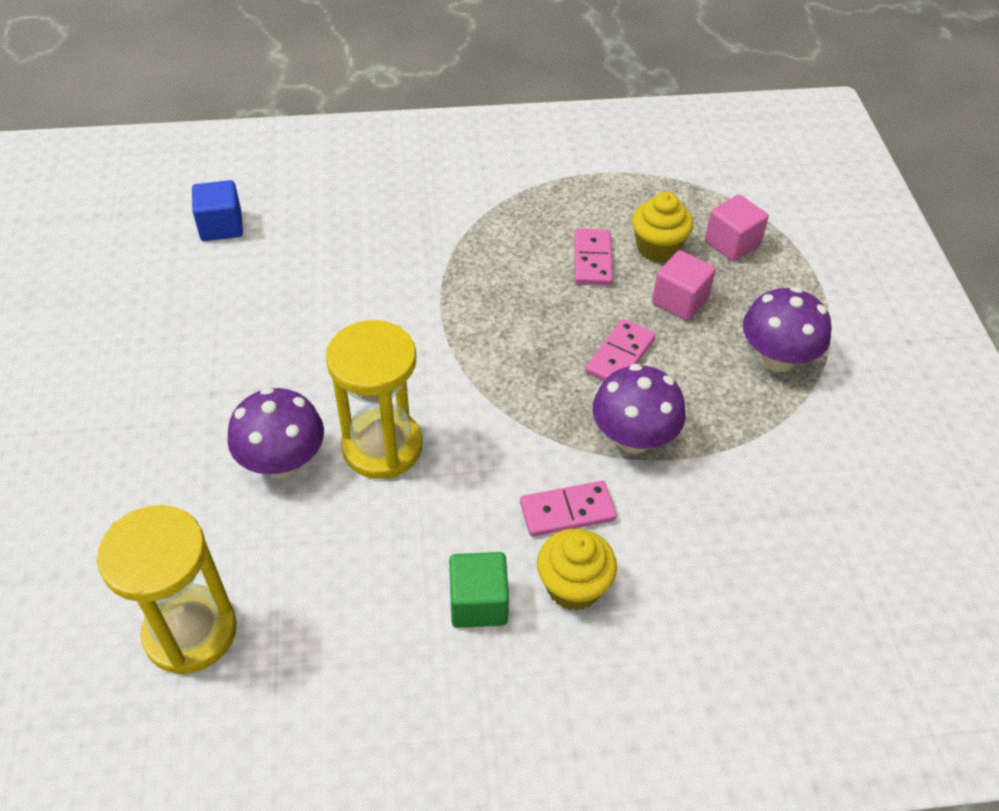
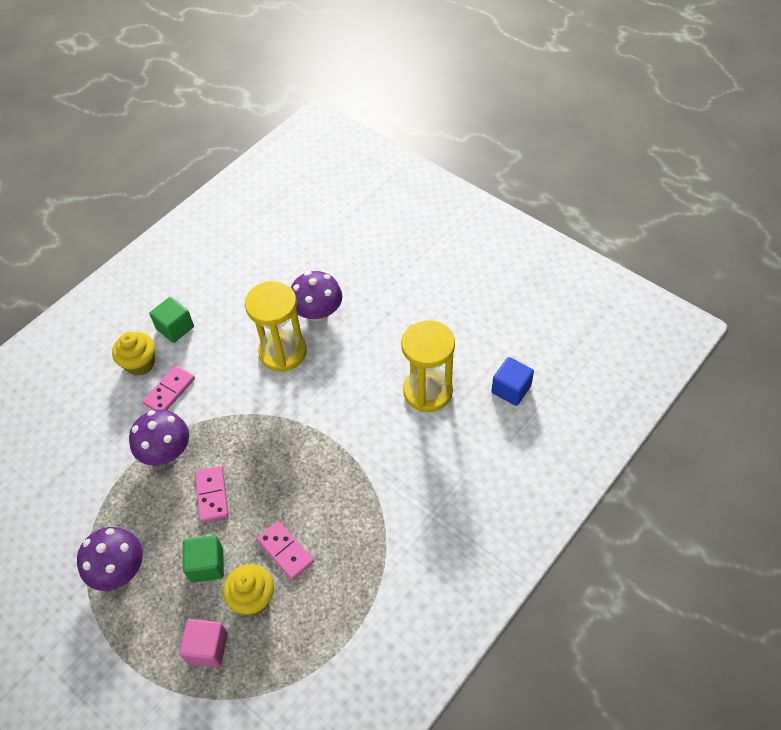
camera: 140 degrees right, 5 degrees up
yellow hourglass [97,505,237,675] -> yellow hourglass moved to [401,320,455,412]
pink cube [652,250,716,321] -> green cube [183,536,224,583]

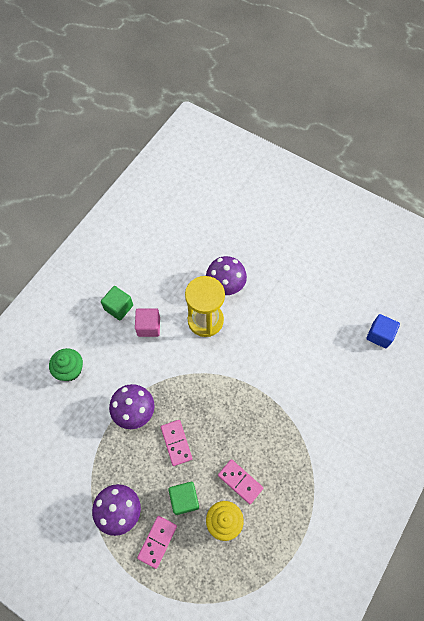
camera: 10 degrees left, 10 degrees up
yellow cupcake [112,332,155,376] -> none
pink domino [142,365,195,410] -> pink domino moved to [137,516,177,569]
pink cube [179,619,228,667] -> pink cube moved to [135,308,160,337]
yellow hourglass [401,320,455,412] -> none
none -> green cupcake [49,348,83,381]

